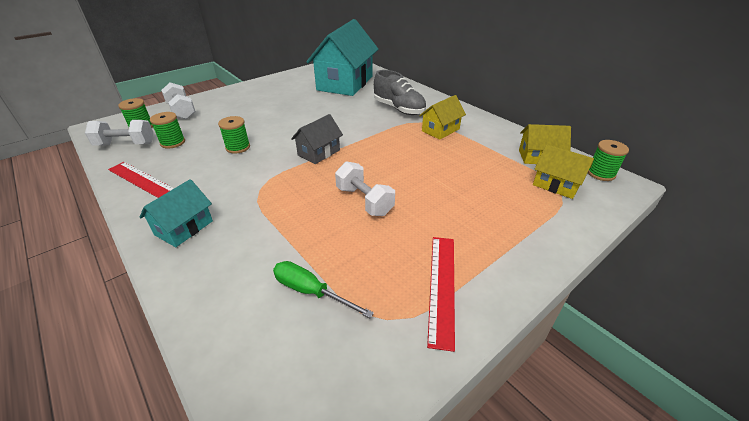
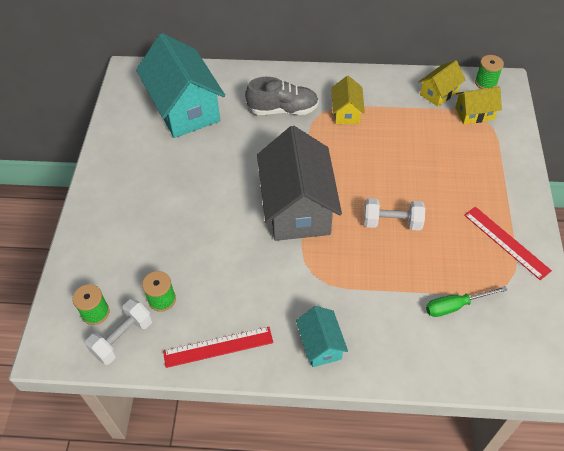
camera: 45 degrees left, 15 degrees up
white dumbbell [161,82,195,119] -> none
green spool [218,116,250,154] -> none
grey house [291,114,343,164] -> grey house [257,126,342,241], size x2.08

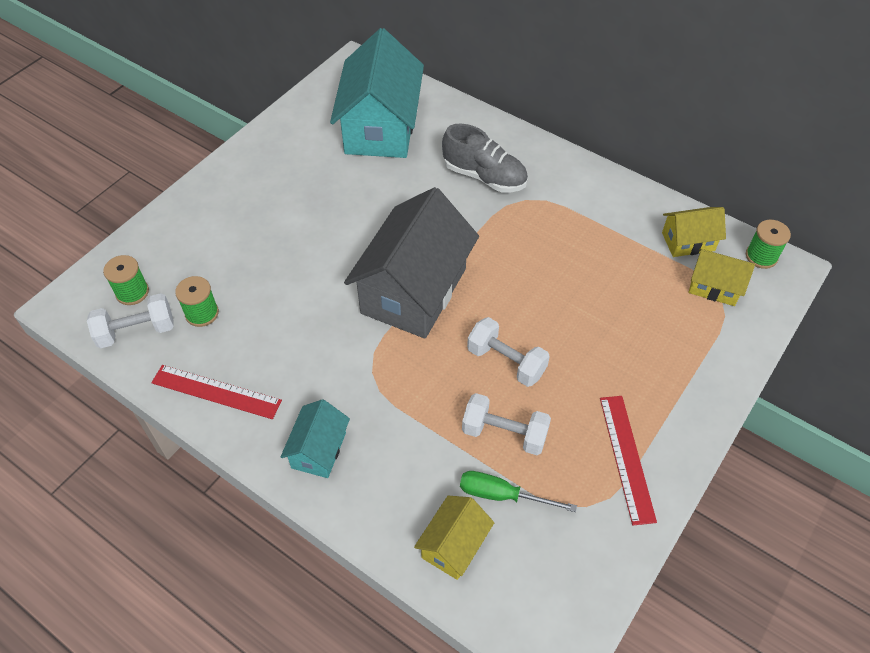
camera: 30 degrees right, 0 degrees up
yellow house [331,76,365,124] -> yellow house moved to [414,496,494,580]
none -> white dumbbell [462,393,551,455]

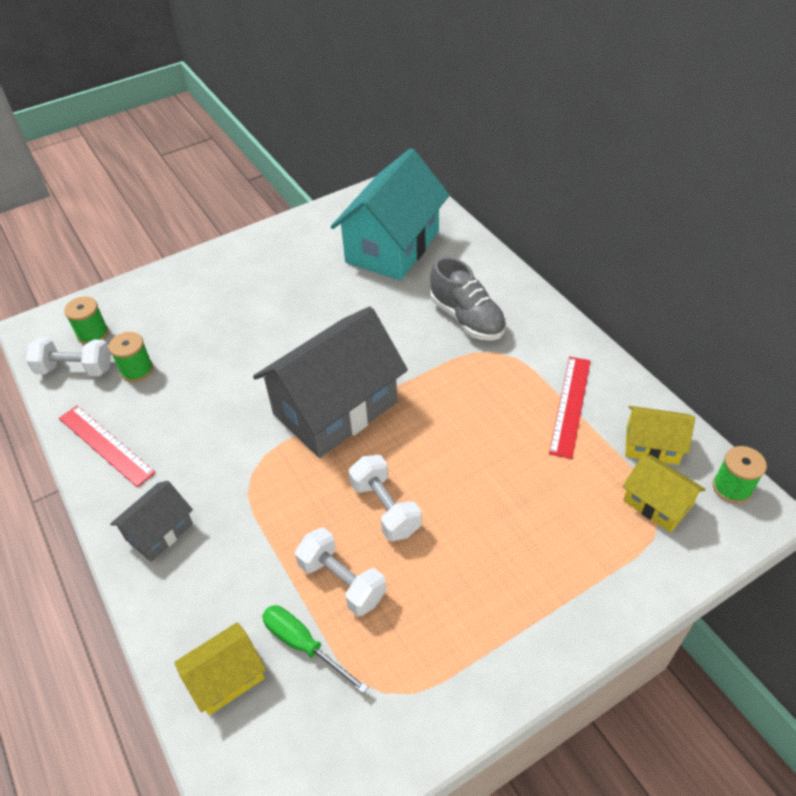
camera: 25 degrees right, 5 degrees down
turquoise house [281,399,350,478] -> grey house [110,481,193,562]
red ruler [600,396,657,526] -> red ruler moved to [549,357,590,459]

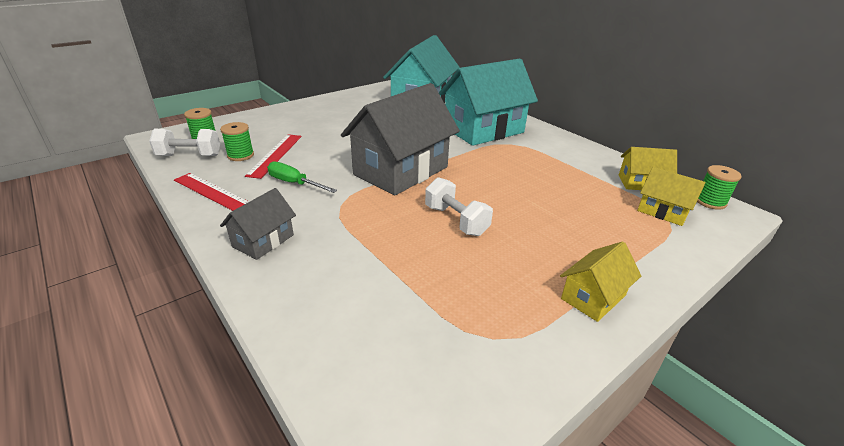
camera: 10 degrees left, 15 degrees down
yellow house [174,622,266,715] -> yellow house moved to [560,241,641,322]
green screwdriver [262,605,368,694] -> green screwdriver moved to [267,162,337,193]
white dumbbell [295,528,386,616] -> none
grey shoe [430,256,507,341] -> turquoise house [439,58,538,146]
red ruler [549,357,590,459] -> red ruler moved to [245,134,302,179]

